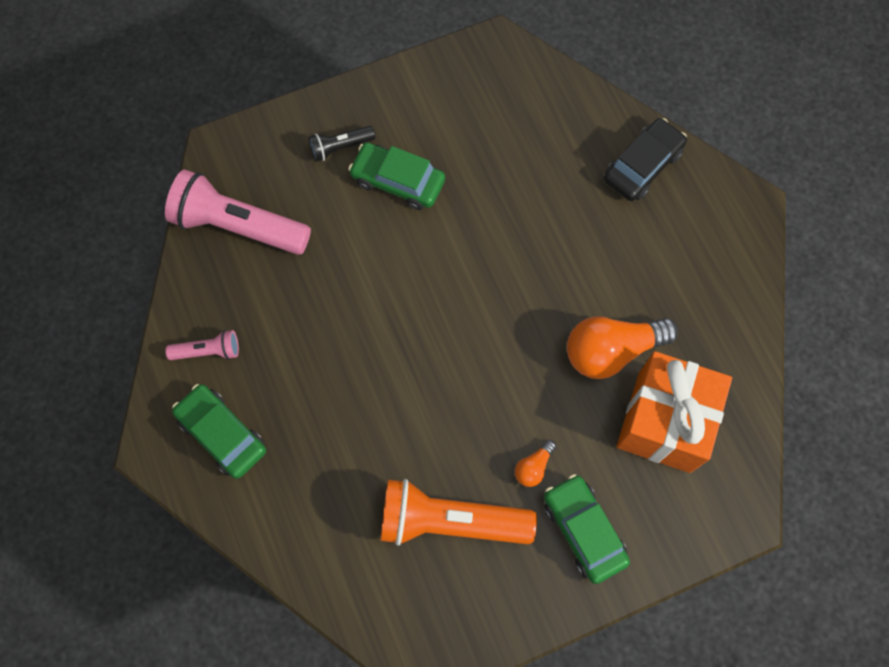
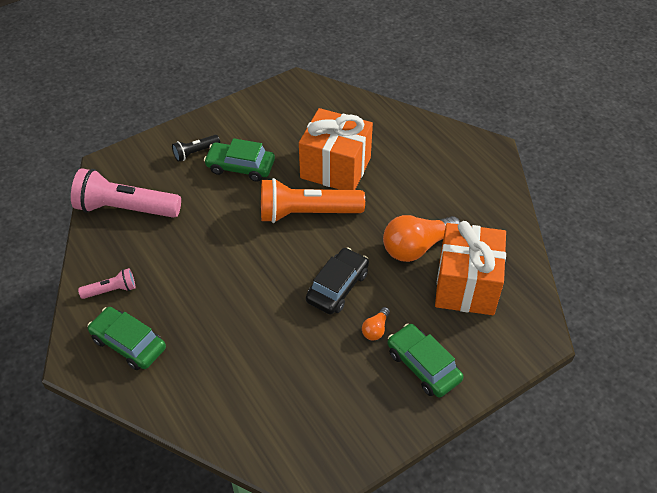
camera: 10 degrees left, 20 degrees down
orange flashlight [380,479,537,546] -> orange flashlight moved to [261,178,365,223]
black car [604,118,687,201] -> black car moved to [306,247,369,314]
none -> orange gift [299,108,373,190]

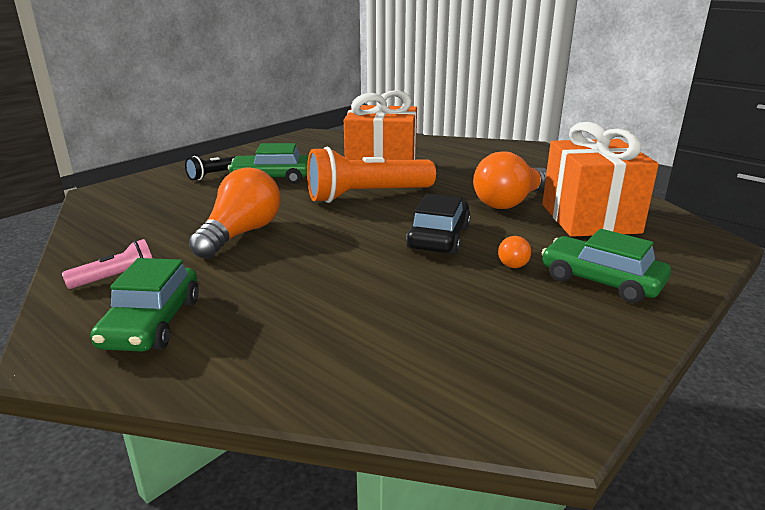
camera: 15 degrees left, 25 degrees down
pink flashlight [71,168,181,218] -> none
green car [87,307,166,370] -> green car turned 105 degrees counterclockwise [91,258,199,352]
none -> orange light bulb [189,167,281,259]

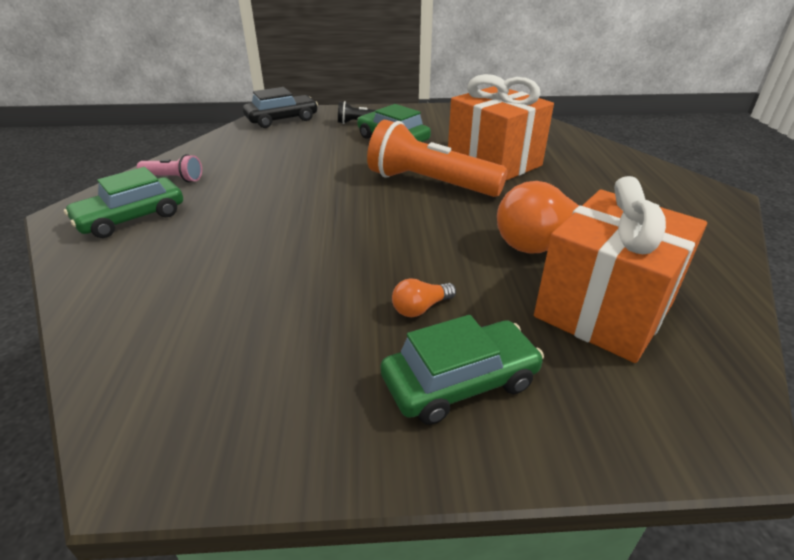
camera: 45 degrees right, 10 degrees up
orange light bulb [189,167,281,259] -> none
black car [406,194,471,254] -> black car moved to [243,87,318,128]
green car [541,229,671,303] -> green car turned 75 degrees clockwise [381,315,544,425]

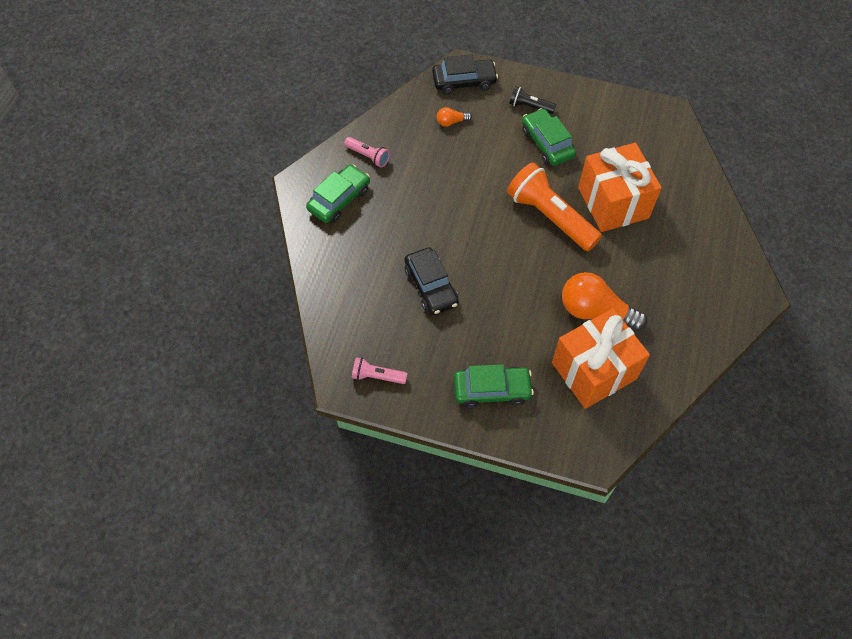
camera: 20 degrees right, 25 degrees up
green car [64,167,183,238] -> green car turned 150 degrees clockwise [306,164,370,223]
orange light bulb [392,278,456,317] -> orange light bulb moved to [437,107,472,127]
none -> pink flashlight [352,357,408,384]
none -> black car [405,247,459,315]

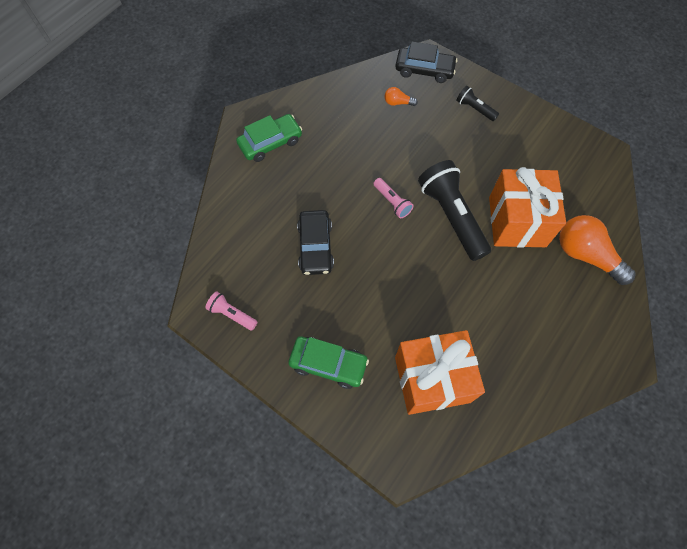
camera: 20 degrees right, 5 degrees up
pink flashlight [344,137,390,168] -> pink flashlight moved to [373,178,414,218]
orange flashlight [507,162,602,251] -> black flashlight [418,160,491,261]
green car [522,108,576,166] -> none
orange light bulb [562,272,647,331] -> orange light bulb moved to [559,215,636,285]

